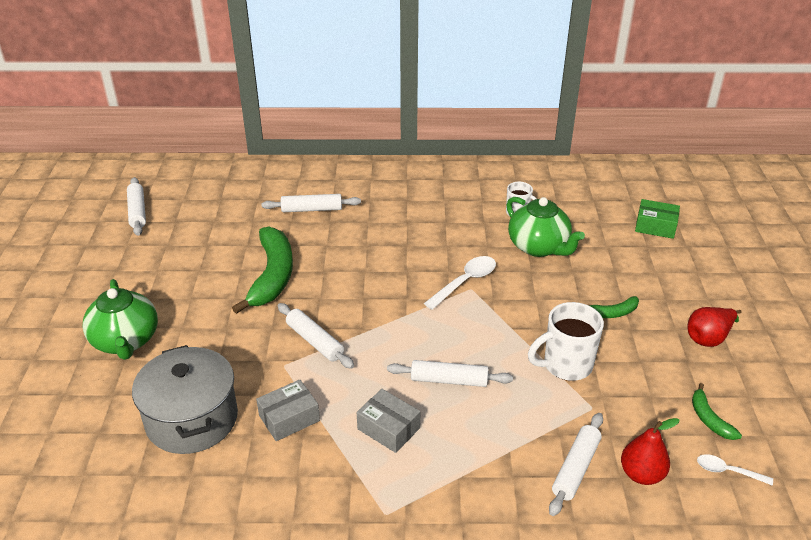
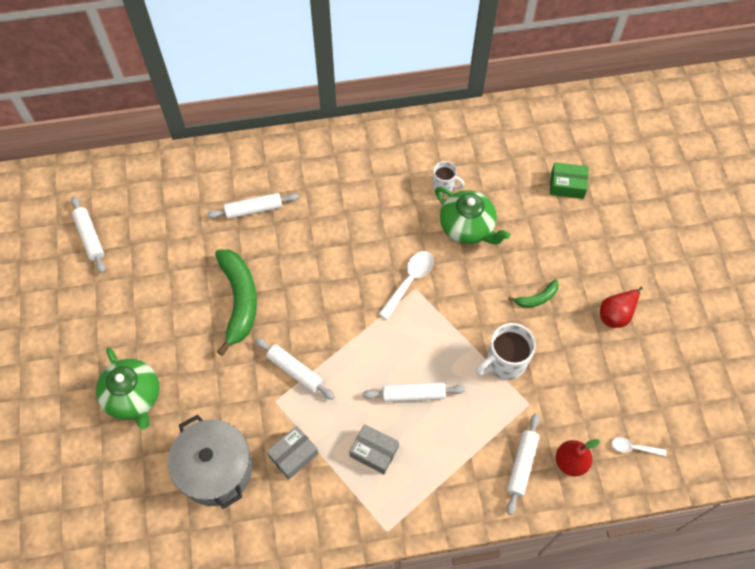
camera: 10 degrees left, 25 degrees up
green banana [692,383,742,440] -> none

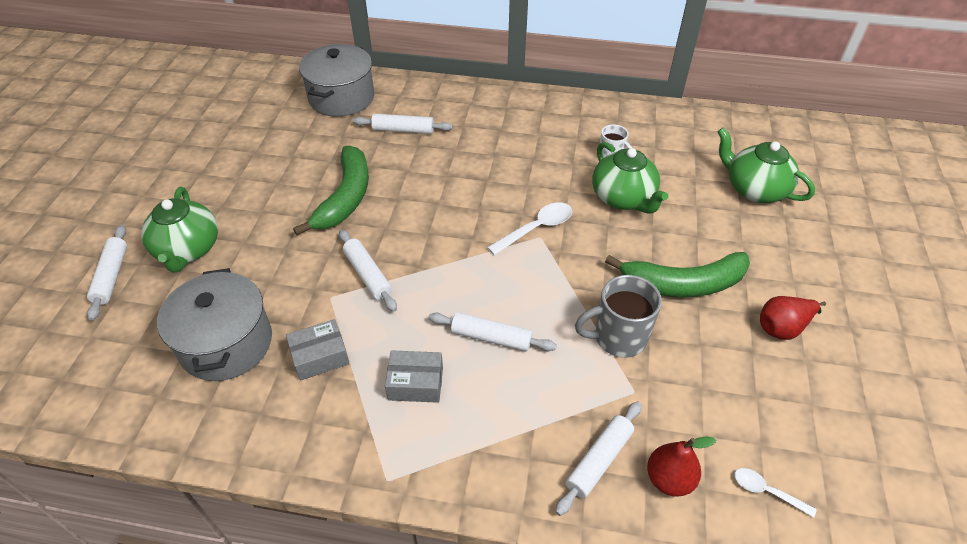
camera: 20 degrees right, 15 degrees down
white rolling pin [71,196,105,273] -> white rolling pin moved to [87,225,127,321]
grey box [349,424,399,474] -> grey box turned 45 degrees counterclockwise [385,350,443,403]
white mug [476,323,536,380] -> grey mug [575,275,662,358]
green banana [508,279,559,307] -> green banana [605,252,750,297], size x2.09
green box [550,162,589,199] -> green teapot [717,127,815,203]
none -> grey pot [299,44,374,117]

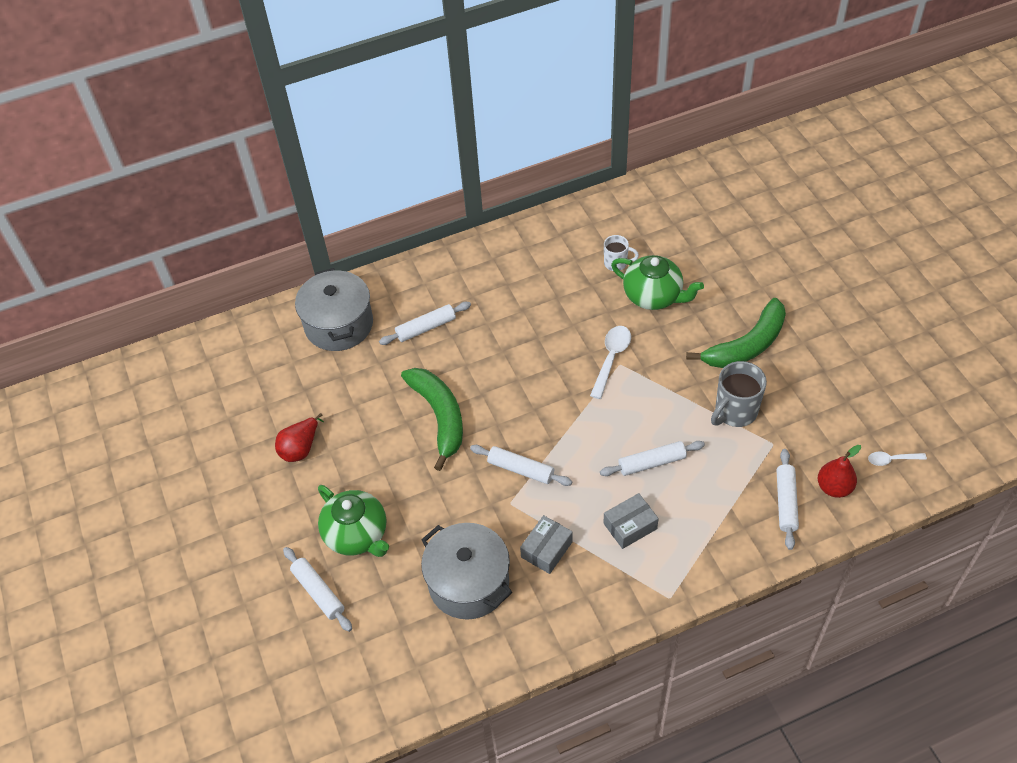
camera: 30 degrees left, 5 degrees up
green teapot [717,127,815,203] -> none
red pear [760,296,826,340] -> red pear moved to [275,413,324,462]

